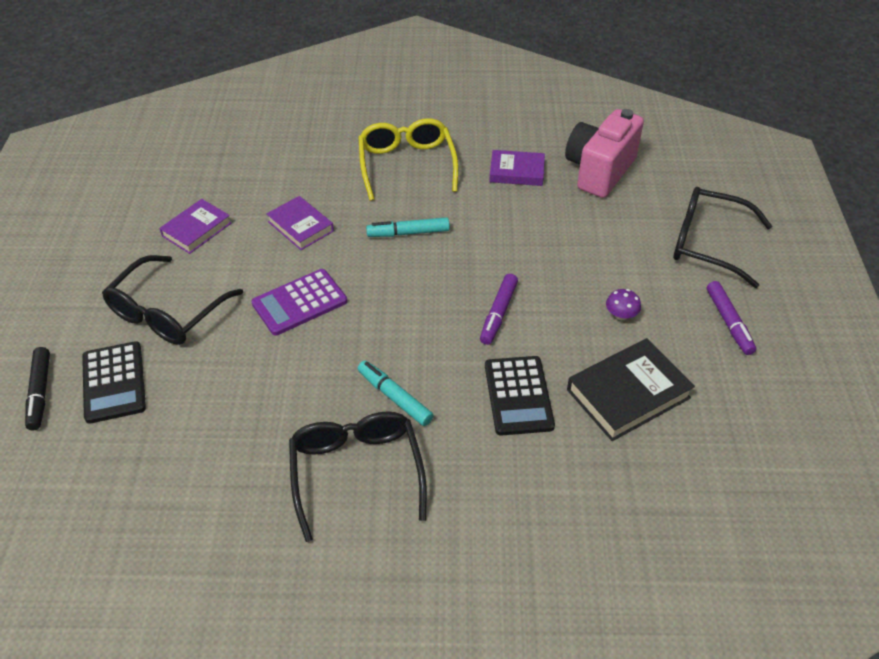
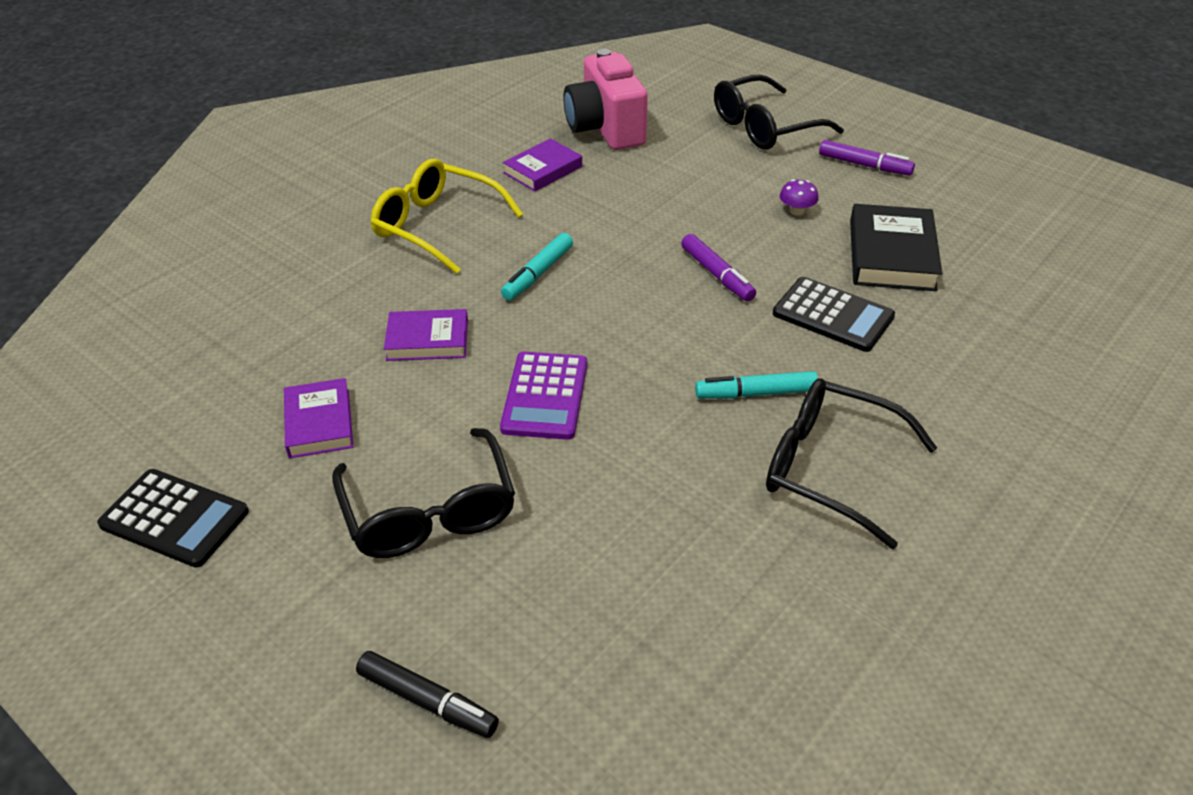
camera: 50 degrees left, 5 degrees down
black calculator [82,341,146,424] -> black calculator moved to [97,469,249,568]

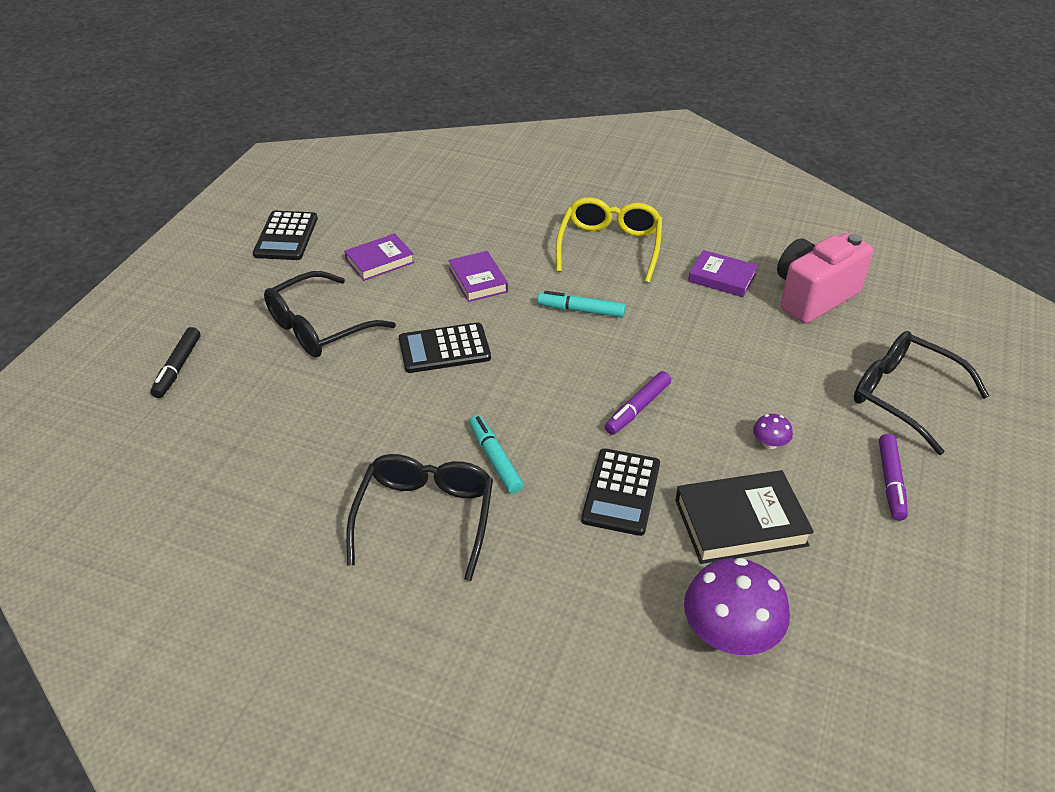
camera: 70 degrees right, 0 degrees up
purple calculator [500,352,587,440] -> black calculator [399,322,491,373]
none -> purple mushroom [684,558,790,655]

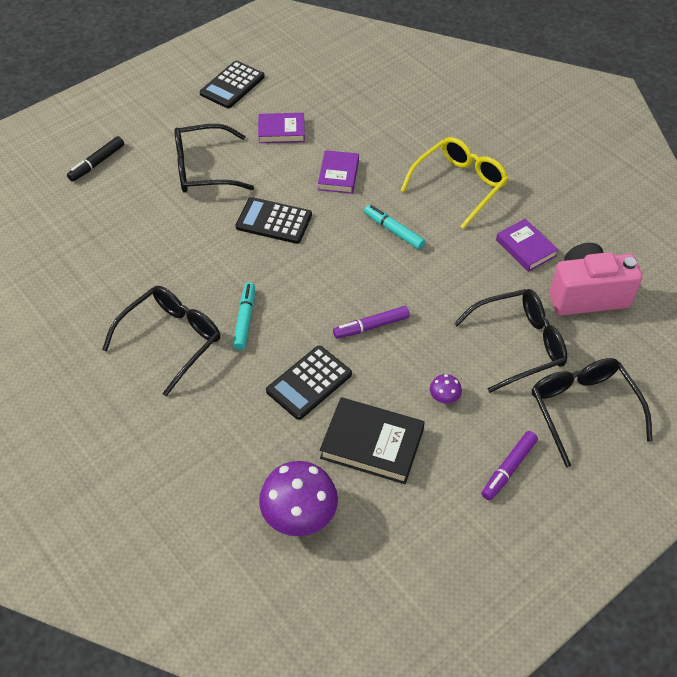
camera: 30 degrees right, 10 degrees up
none -> black glasses [454,289,567,393]

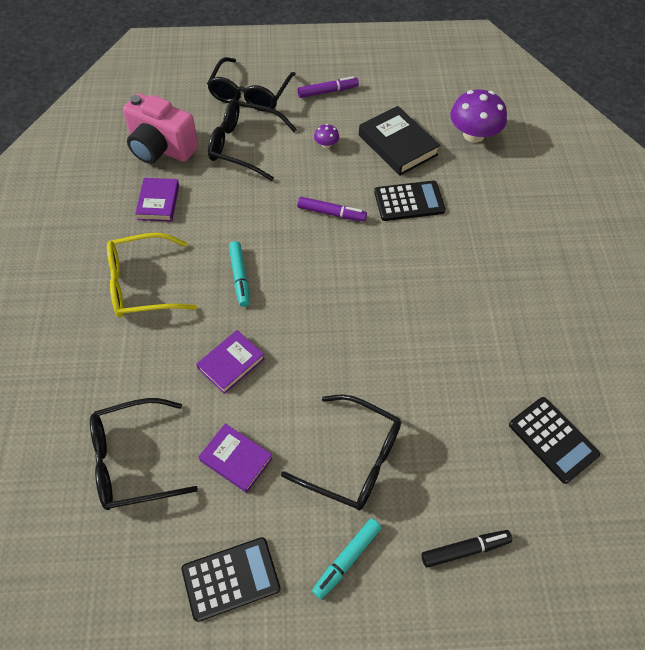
camera: 145 degrees left, 5 degrees up
black glasses [102,286,220,397] -> black glasses moved to [90,398,198,510]
turquoise marker [233,282,255,350] -> turquoise marker moved to [312,518,381,599]
black calculator [236,197,312,244] -> black calculator moved to [509,397,600,484]

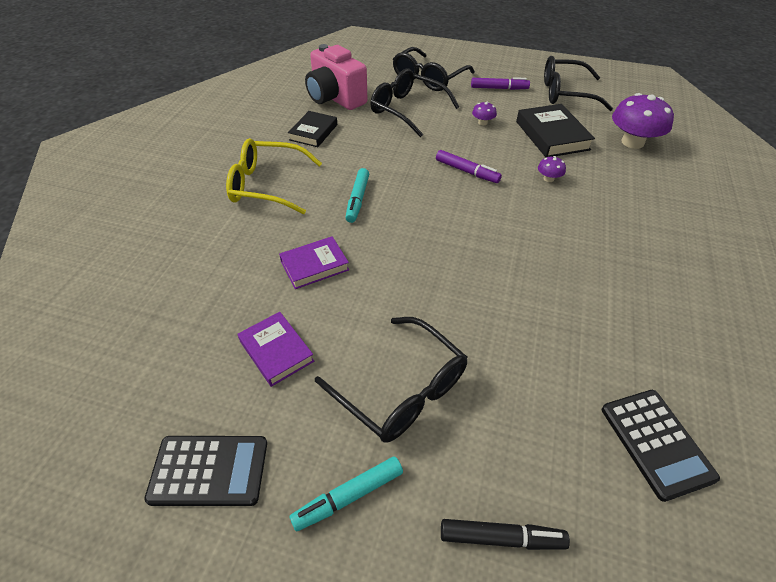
camera: 20 degrees right, 10 degrees down
black glasses [90,398,198,510] -> black glasses moved to [544,56,613,111]
purple book [135,178,179,222] -> black book [288,111,337,147]
black calculator [374,180,446,221] -> purple mushroom [538,156,566,182]

